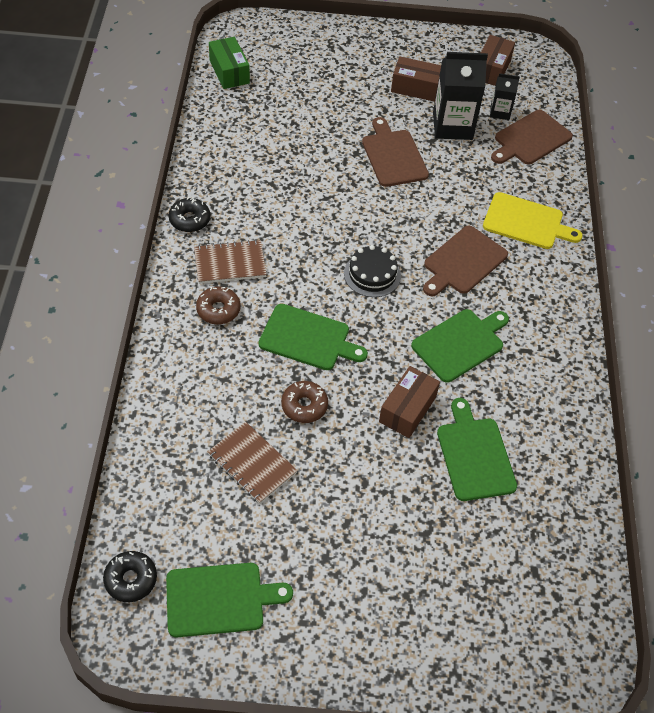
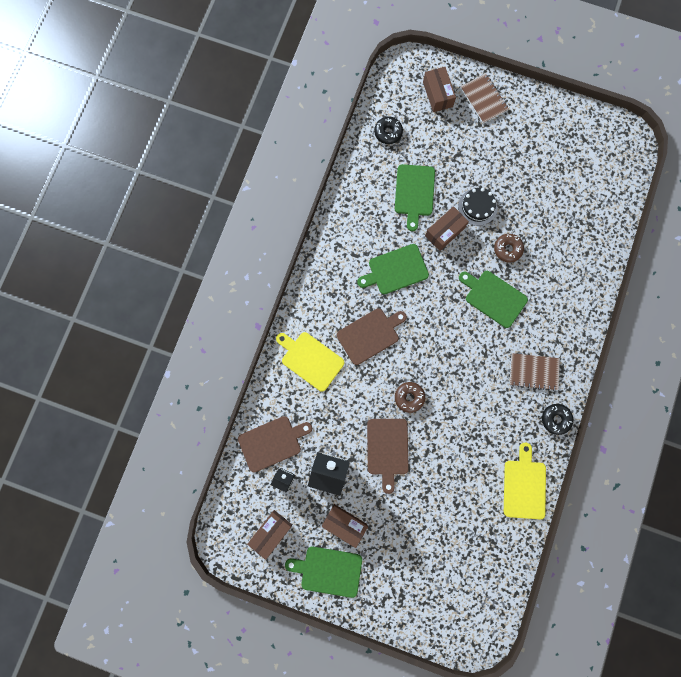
camera: 160 degrees left, 25 degrees up
black donut [103,551,157,602] -> black donut moved to [374,116,403,144]
green cutting board [166,563,293,637] -> green cutting board moved to [285,546,362,598]
brown donut [196,287,240,324] -> brown donut moved to [395,382,425,413]
brown notebook [208,422,298,504] -> brown notebook moved to [461,73,509,123]
green box [209,37,250,89] -> none
black cake [344,245,401,297] -> black cake moved to [458,188,497,226]
none -> brown box [423,67,456,112]
none -> yellow cutting board [504,443,546,519]

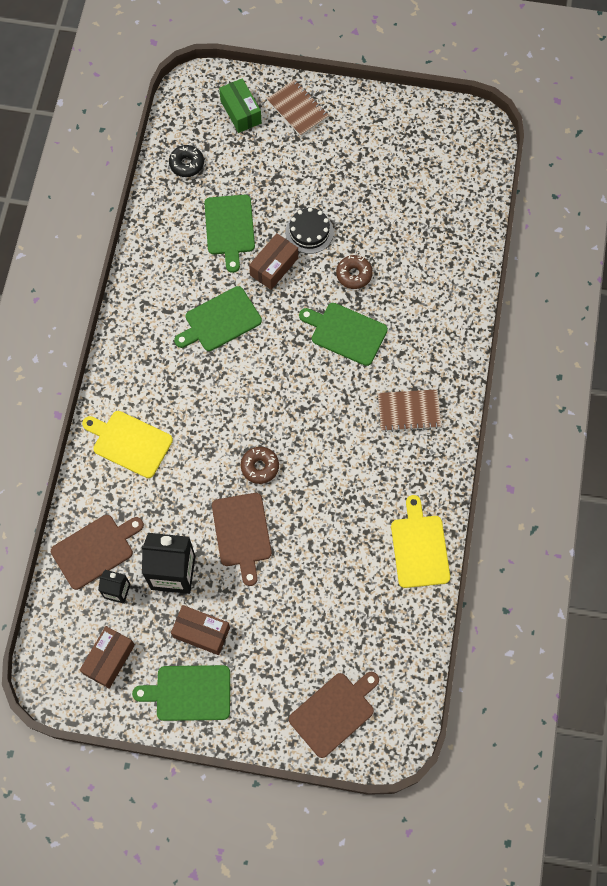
camera: 10 degrees left, 10 degrees down
brown cutting board [337,308,407,365] -> brown cutting board moved to [289,672,379,758]
brown box [423,67,456,112] -> green box [219,78,262,133]
black donut [542,404,573,435] -> none

